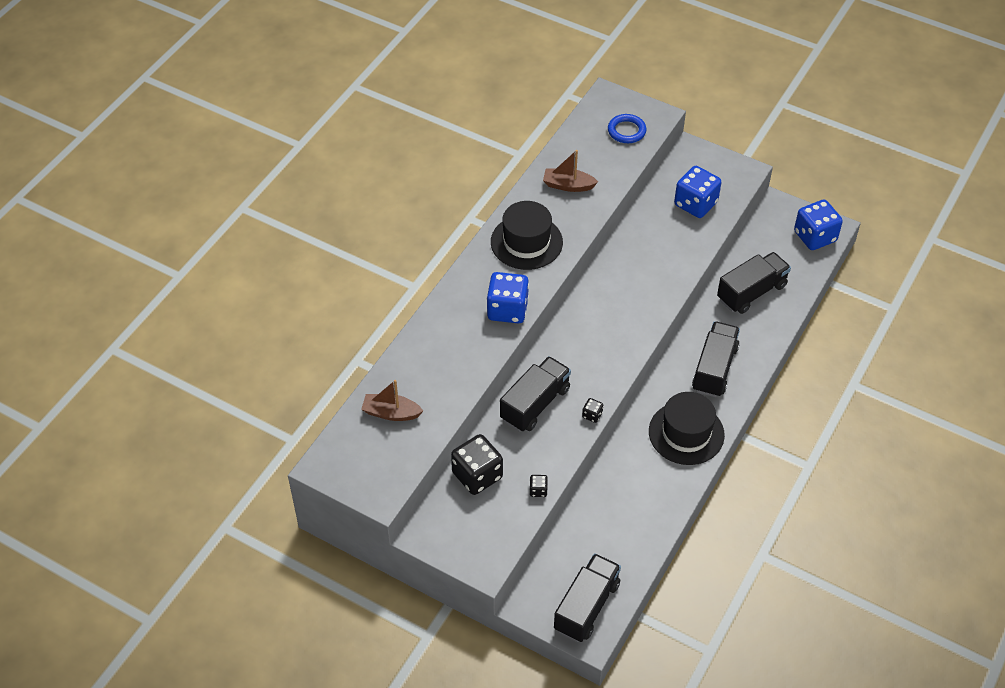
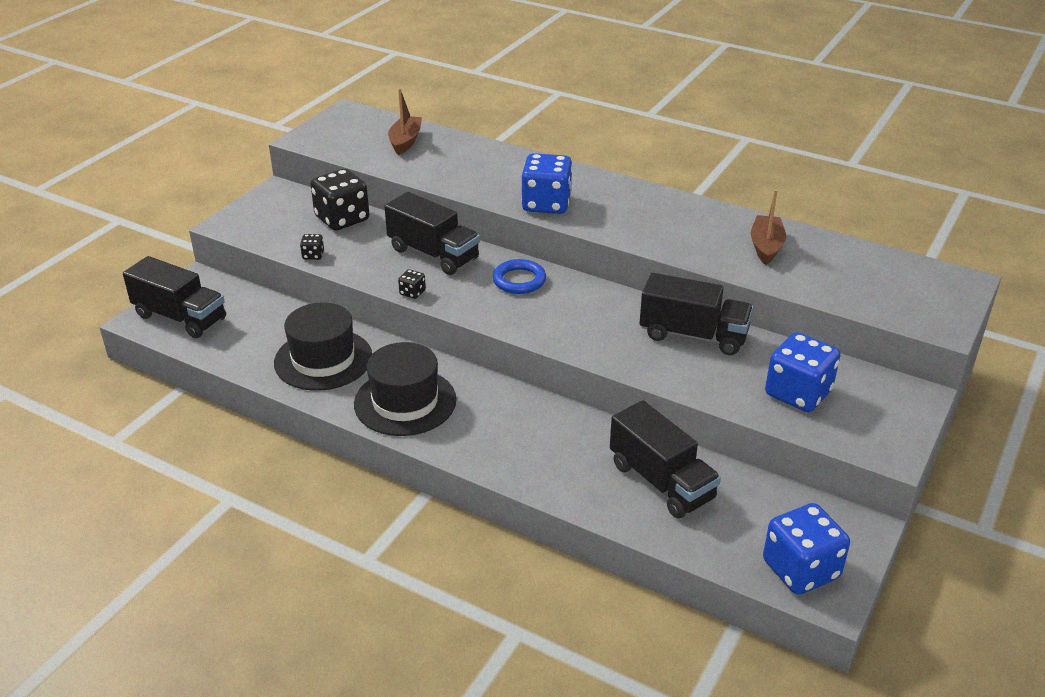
camera: 90 degrees right, 15 degrees down
black hat [491,201,563,270] -> black hat moved to [274,303,372,391]
blue ring [608,114,646,143] -> blue ring moved to [492,259,546,294]
black truck [692,321,740,397] -> black truck moved to [640,273,753,355]

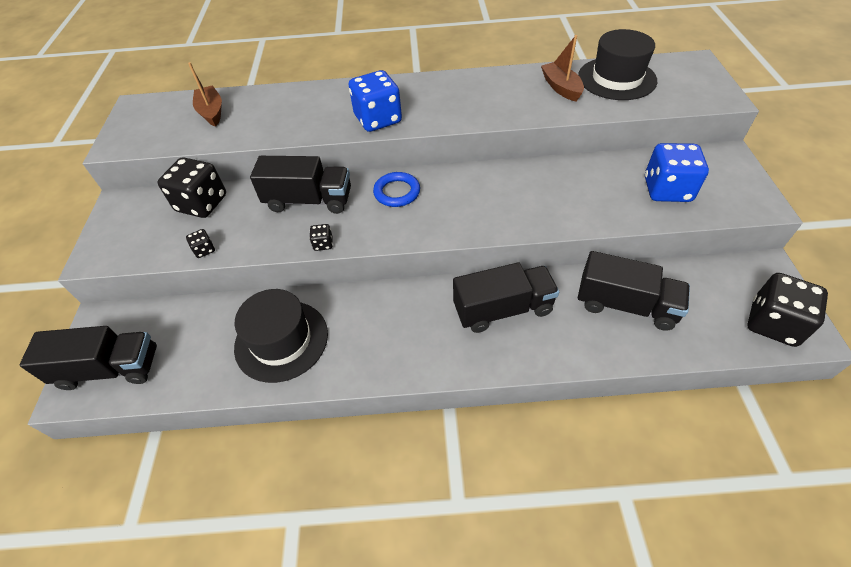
camera: 30 degrees left, 15 degrees up
black hat [354,342,457,436] -> black hat moved to [578,29,657,100]
black truck [640,273,753,355] -> black truck moved to [453,262,559,333]
blue dice [763,503,850,595] -> black dice [747,273,828,347]

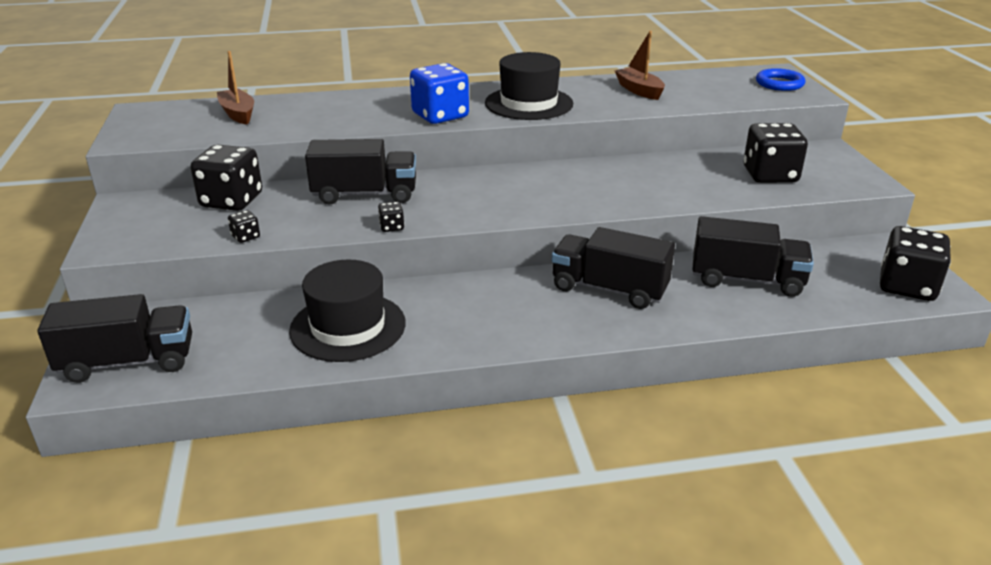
camera: 10 degrees left, 20 degrees down
blue ring [373,172,420,207] -> blue ring moved to [756,68,806,91]
black truck [453,262,559,333] -> black truck turned 135 degrees counterclockwise [551,227,675,309]
black hat [578,29,657,100] -> black hat moved to [485,52,573,120]
blue dice [645,143,709,202] -> black dice [743,123,808,183]

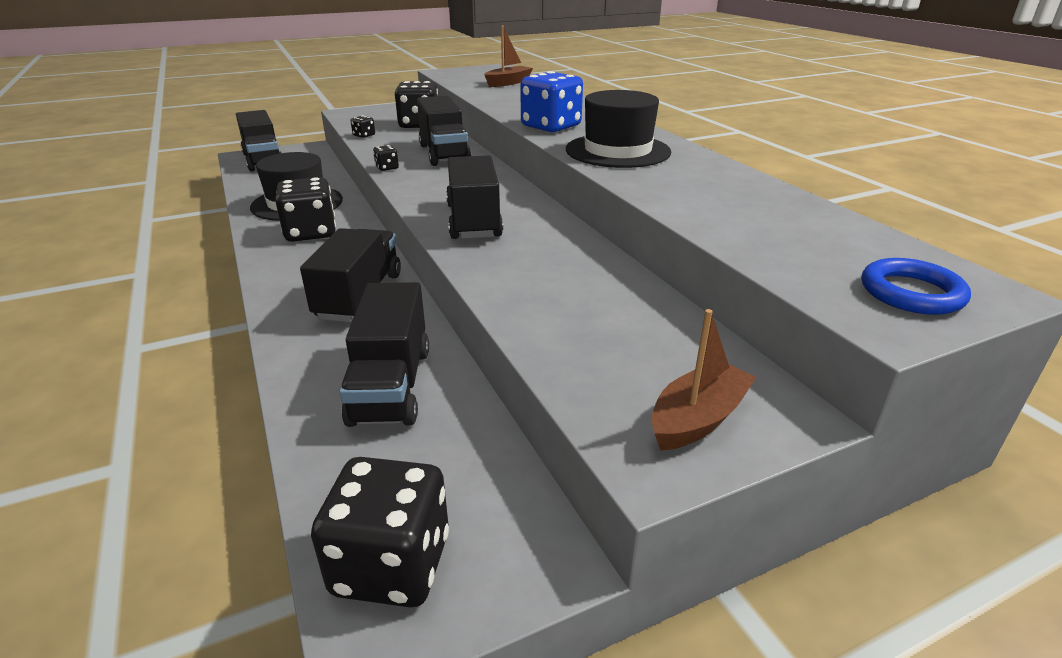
camera: 75 degrees right, 0 degrees up
brown boat [614,31,665,100] -> brown boat moved to [651,309,756,451]
black dice [743,123,808,183] -> black dice moved to [275,177,336,242]
none -> black truck [446,156,503,239]

